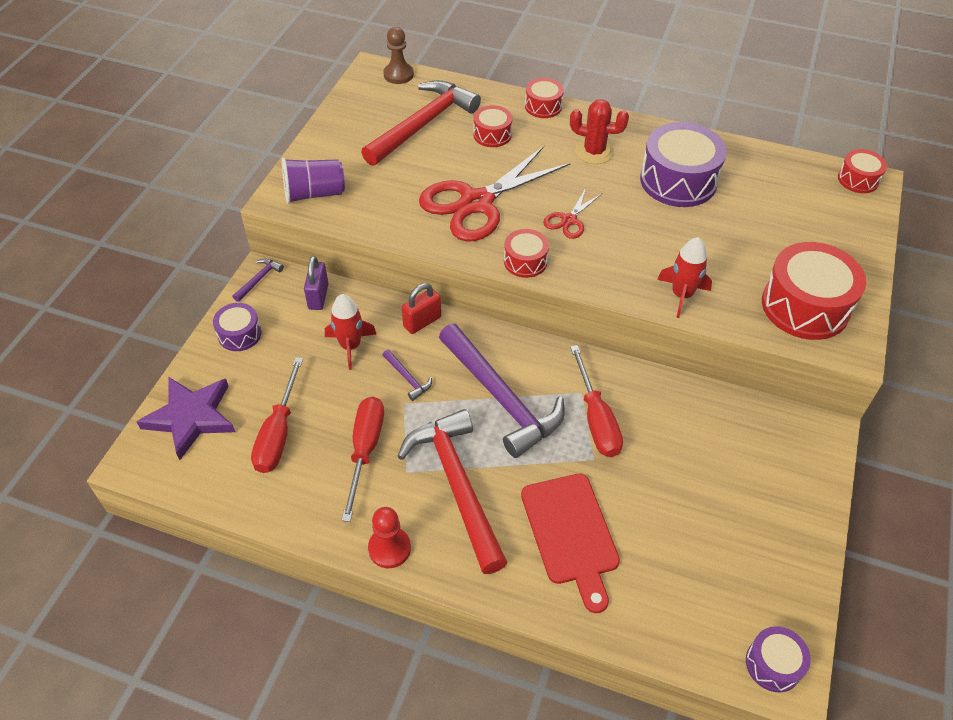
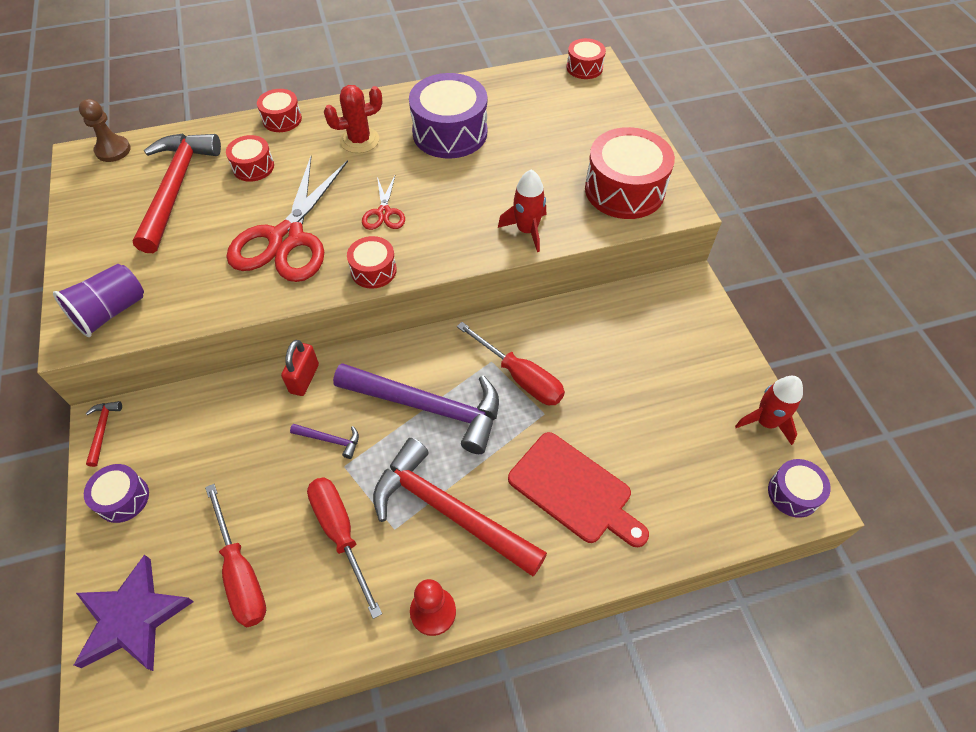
camera: 35 degrees left, 5 degrees up
purple hammer [233,259,284,302] -> red hammer [86,401,122,467]
purple padlock [304,256,329,310] -> none
red rocket [325,294,377,370] -> red rocket moved to [735,376,803,445]

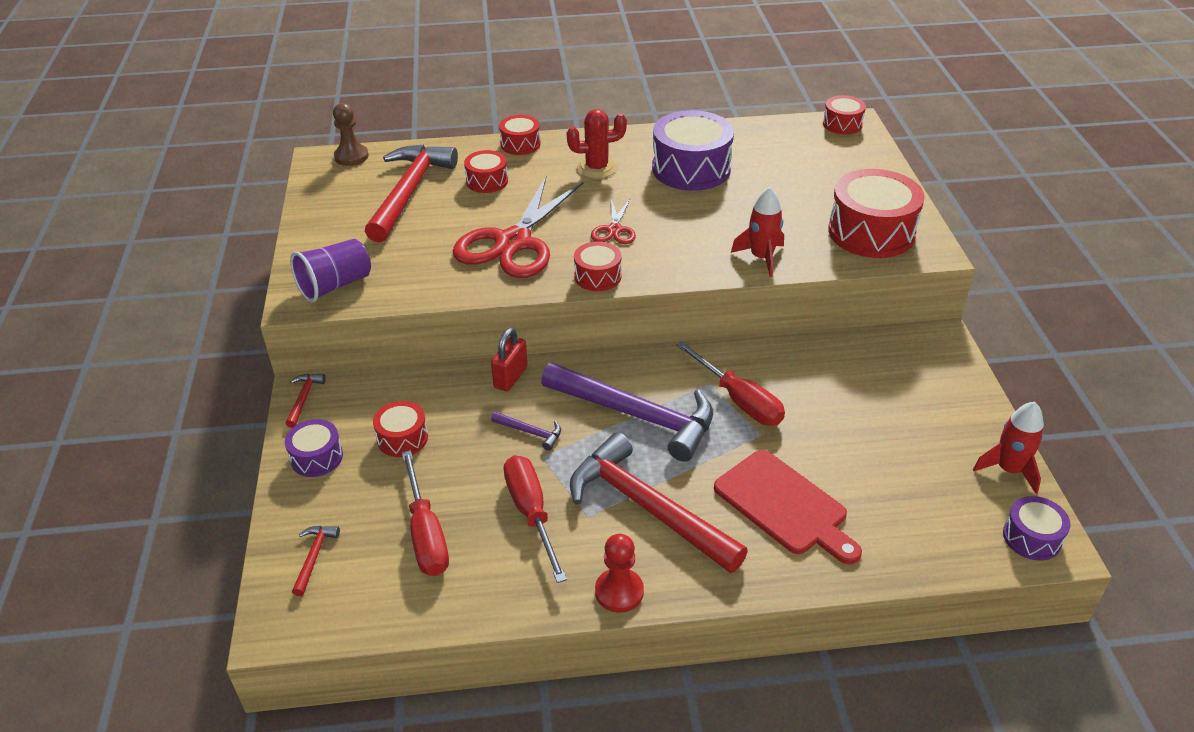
camera: 10 degrees right, 15 degrees down
purple star [74,554,194,671] -> red hammer [292,526,340,596]
none -> red drum [373,401,428,457]

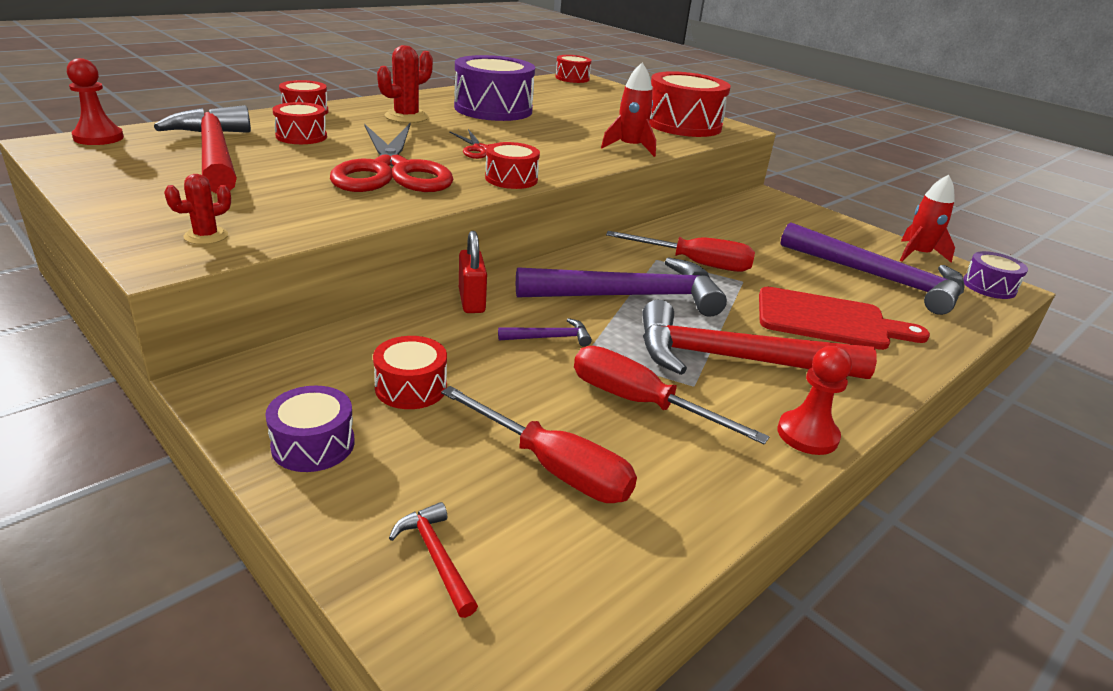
camera: 40 degrees left, 10 degrees down
red hammer [286,374,326,428] -> none
purple cup [290,239,371,302] -> red cactus [164,174,231,245]
brown pawn [333,103,369,166] -> red pawn [67,58,124,145]
none -> purple hammer [781,222,964,315]

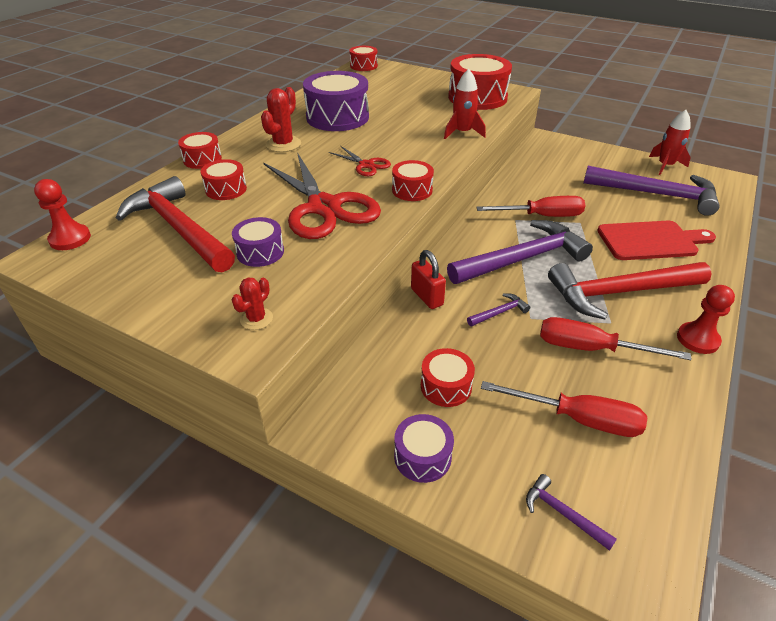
camera: 15 degrees left, 10 degrees up
red hammer [389,502,478,618] -> purple hammer [526,474,617,551]
purple drum [963,251,1028,299] -> purple drum moved to [232,217,284,267]

